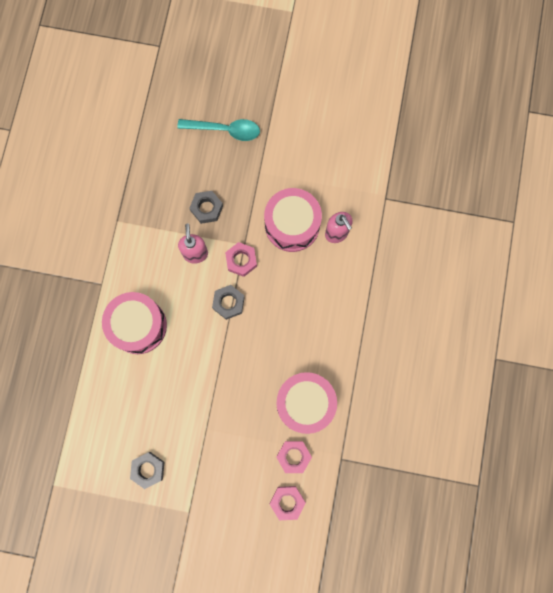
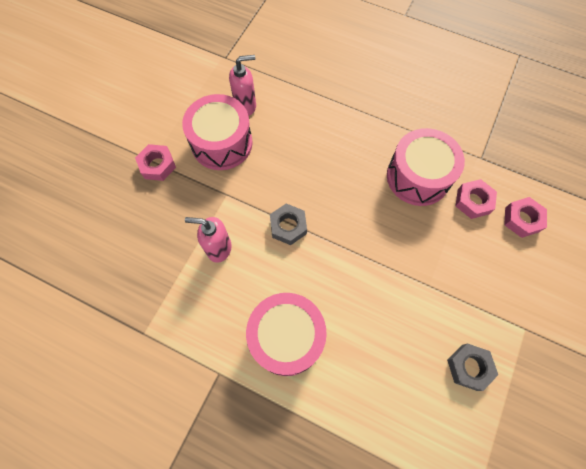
camera: 75 degrees left, 10 degrees down
turquoise spoon [177,119,260,141] -> none
grey nut [189,191,223,224] -> none
pink nut [225,242,257,277] -> pink nut moved to [135,144,176,181]

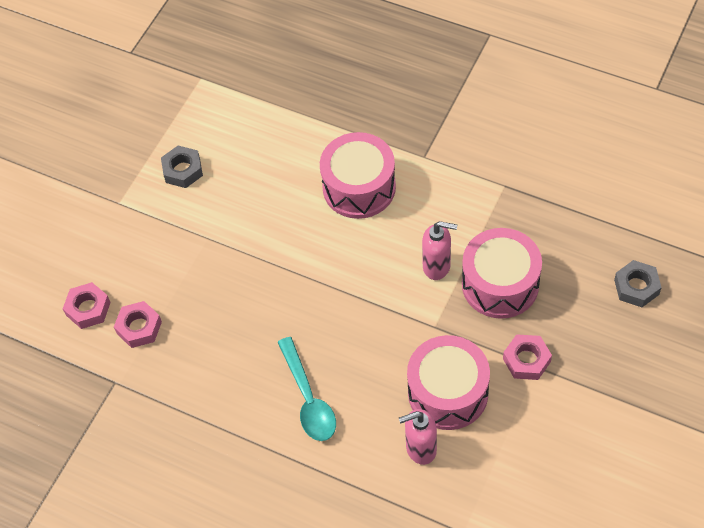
camera: 175 degrees left, 10 degrees down
grey nut [270,204,307,245] -> grey nut moved to [614,260,662,307]
pink drum [387,128,465,206] -> pink drum moved to [462,228,542,319]
none -> turquoise spoon [278,337,336,441]

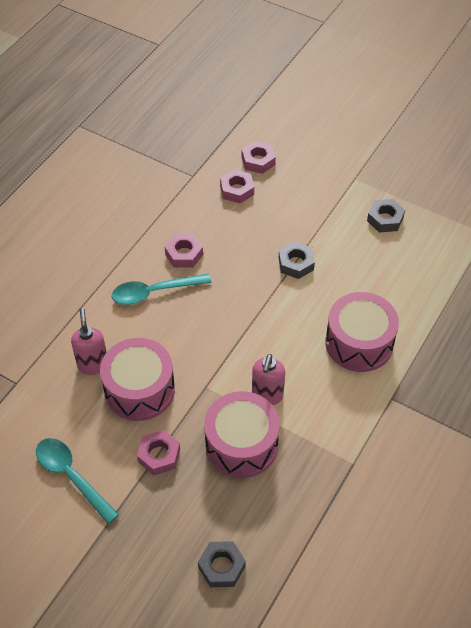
camera: 90 degrees right, 5 degrees down
none -> turquoise spoon [36,438,119,524]
none -> pink nut [165,234,203,268]
none -> grey nut [279,241,315,279]

